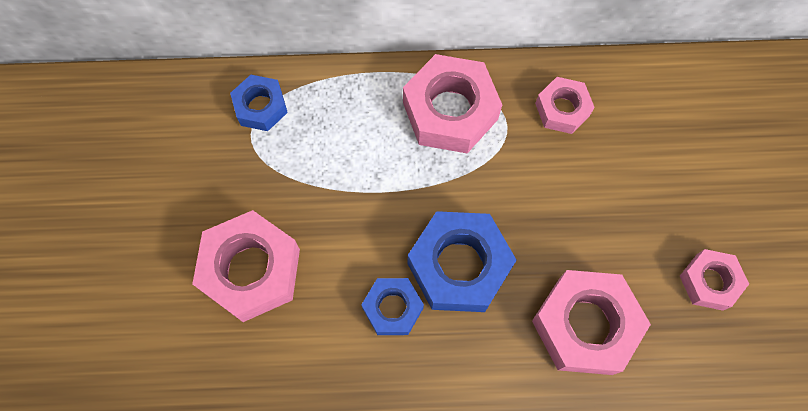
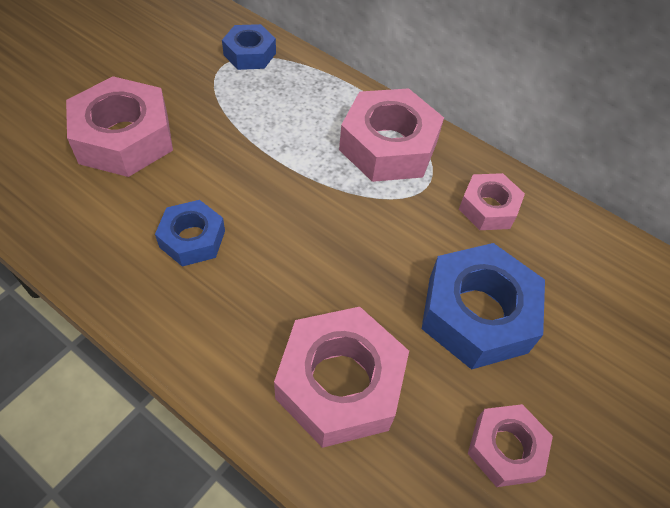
camera: 35 degrees right, 15 degrees down
blue nut [408,211,516,312] -> blue nut moved to [422,243,545,370]

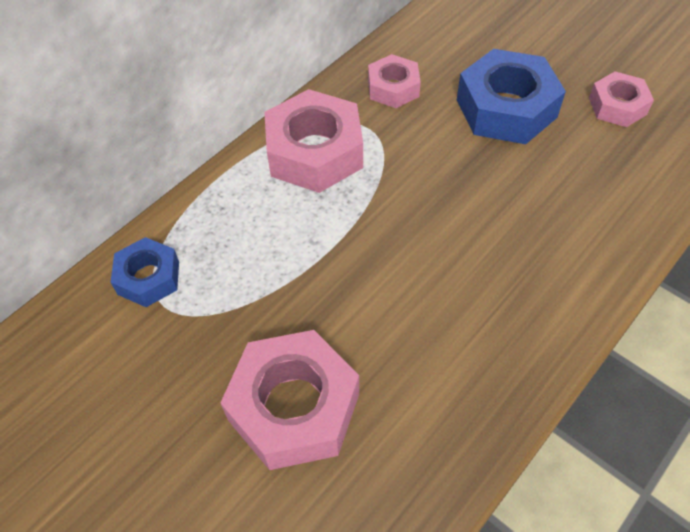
camera: 80 degrees left, 0 degrees up
blue nut [155,200,225,267] -> none
pink nut [274,307,409,448] -> none

